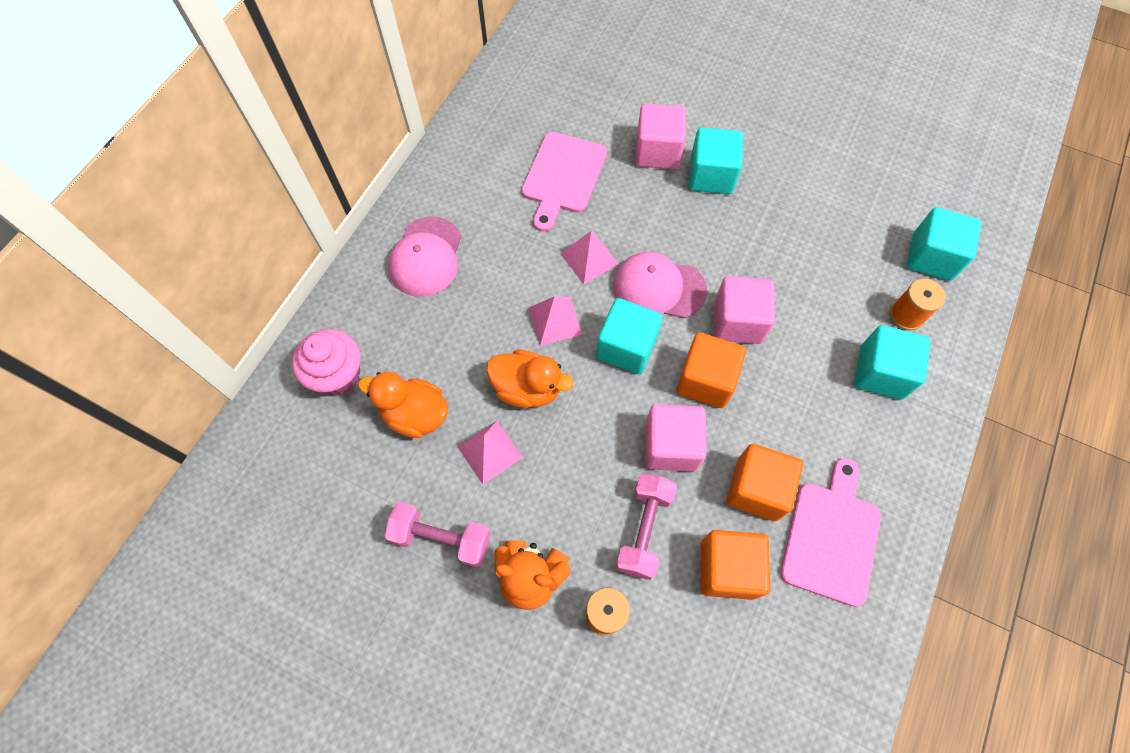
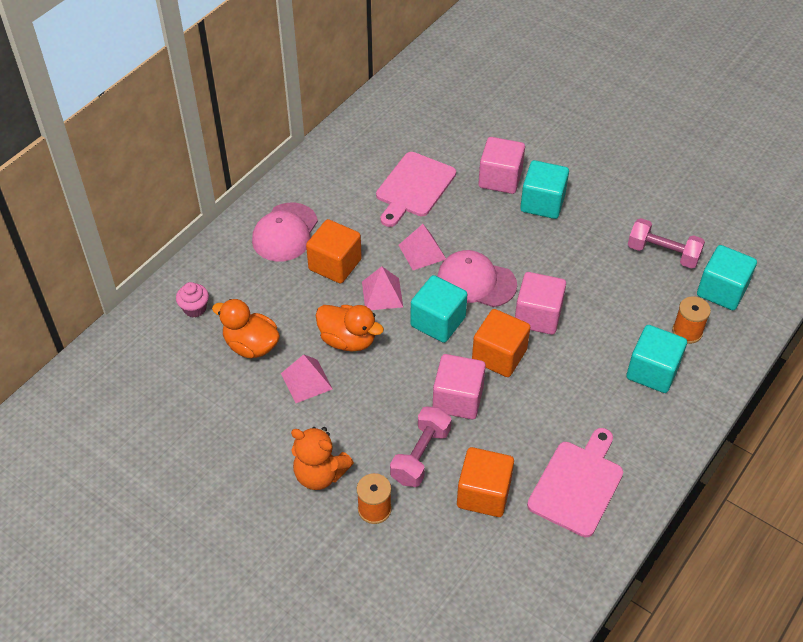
camera: 10 degrees right, 15 degrees down
pink cupcake [292,329,361,396] -> pink cupcake [176,282,209,317], size x0.60
pink dumbbell [385,502,491,567] -> pink dumbbell moved to [628,218,705,269]
orange cube [726,444,803,521] -> orange cube moved to [306,219,362,284]

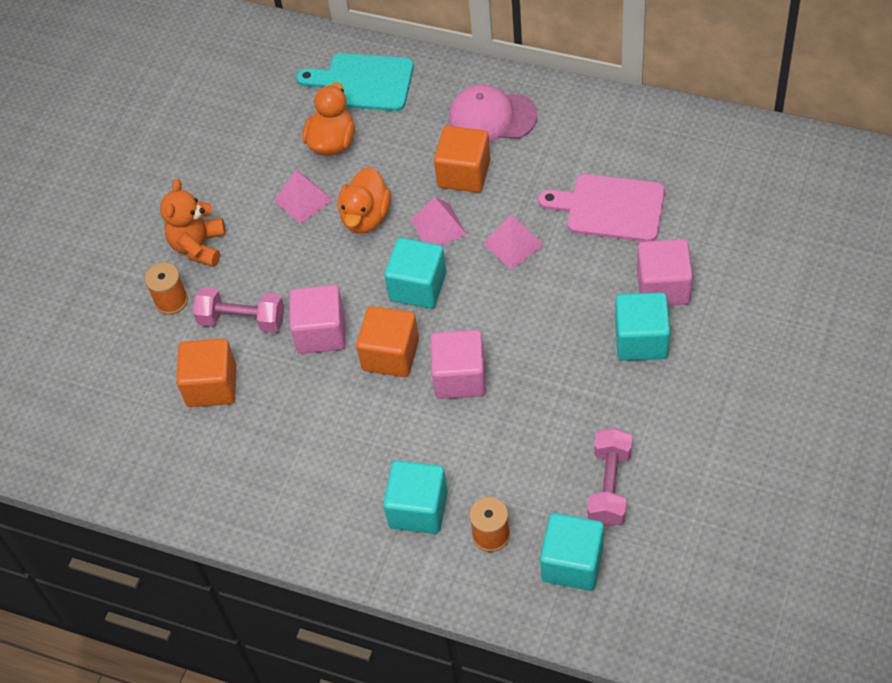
camera: 80 degrees right, 5 degrees up
pink cupcake [176,282,209,317] -> turquoise cutting board [296,53,414,111]
pink cap [437,250,517,307] -> none
pink cutting board [527,428,623,537] -> none

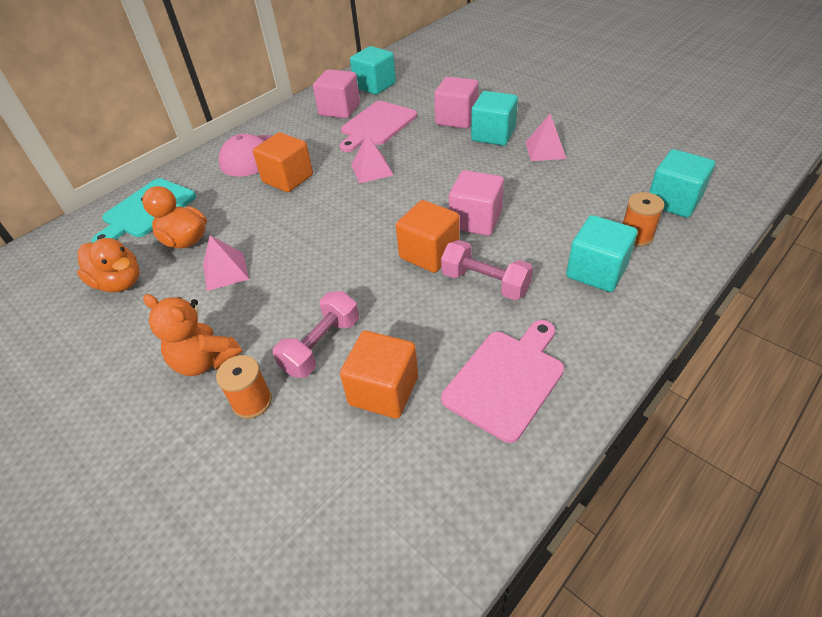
camera: 70 degrees left, 10 degrees down
pink cube [289,285,346,354] -> pink cube moved to [313,69,360,118]
orange duck [338,167,391,234] -> orange duck moved to [77,238,140,292]
turquoise cube [385,238,446,309] -> turquoise cube moved to [350,46,396,95]
pink pyramid [411,197,467,245] -> pink pyramid moved to [525,114,567,161]
pink dumbbell [588,428,632,526] -> pink dumbbell moved to [441,240,533,300]
none -> pink cutting board [441,320,564,443]

